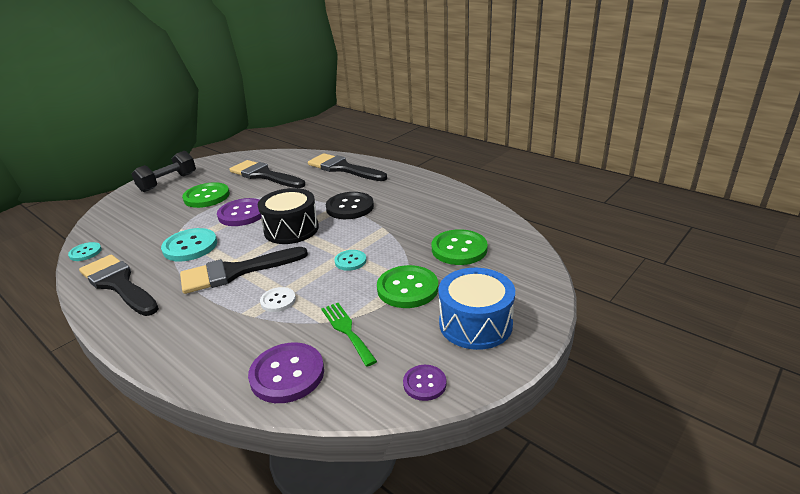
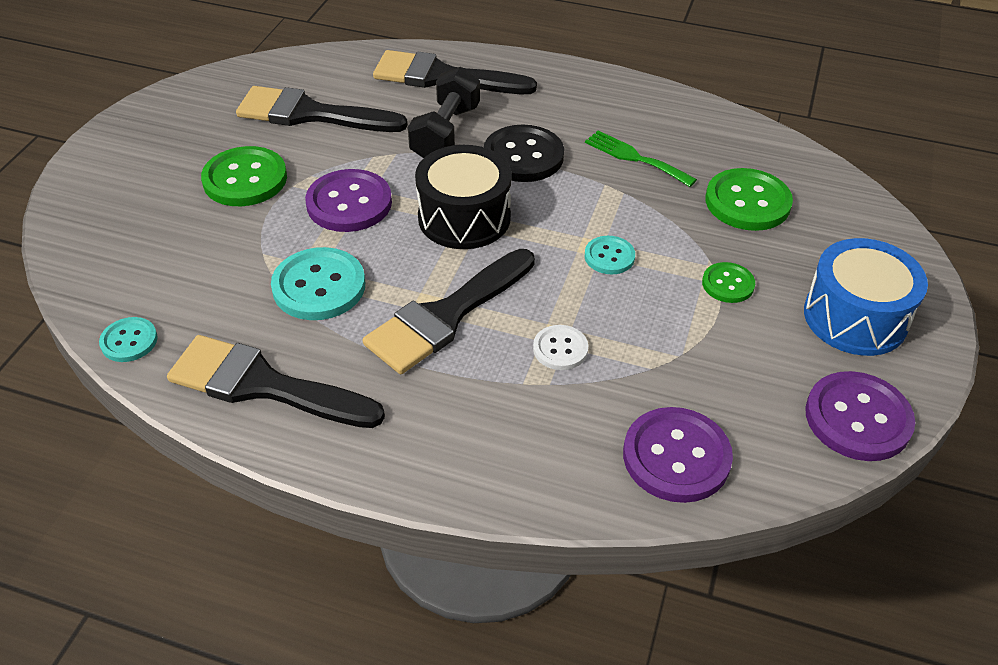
camera: 25 degrees left, 15 degrees up
black dumbbell [132,151,196,192] -> black dumbbell moved to [408,67,480,158]
green fork [321,303,377,367] -> green fork moved to [585,131,697,187]
green button [377,265,438,308] -> green button [702,262,755,303], size x0.56
purple button [403,365,446,401] -> purple button [805,371,915,461], size x1.78

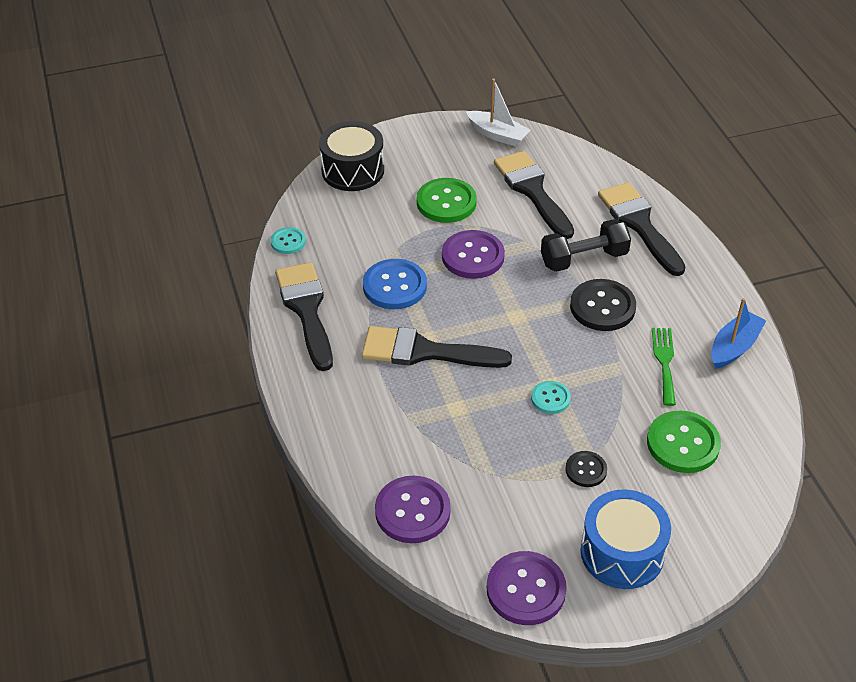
camera: 55 degrees right, 0 degrees up
turquoise button [271,247,365,320] -> blue button [363,259,427,309]
black drum [415,145,512,249] -> black drum moved to [319,121,384,191]
white button [533,325,588,370] -> none
green button [702,262,755,303] -> black button [565,451,607,487]
none -> white boat [466,79,531,147]
none -> blue boat [711,298,766,369]

